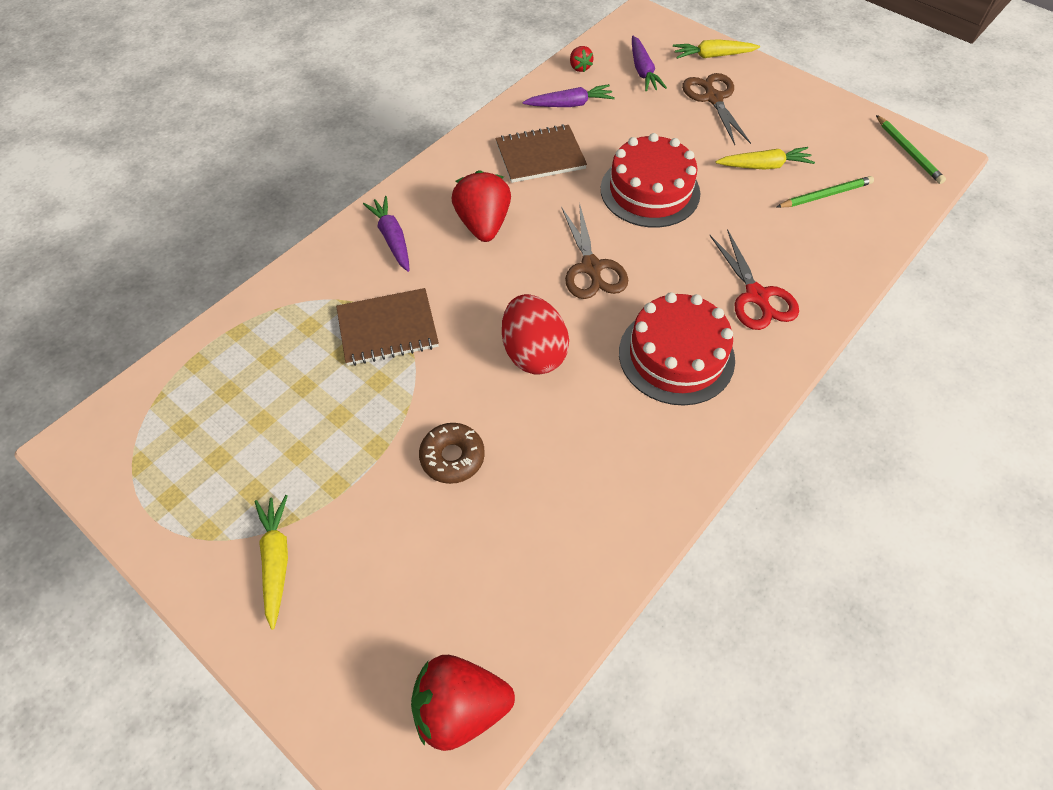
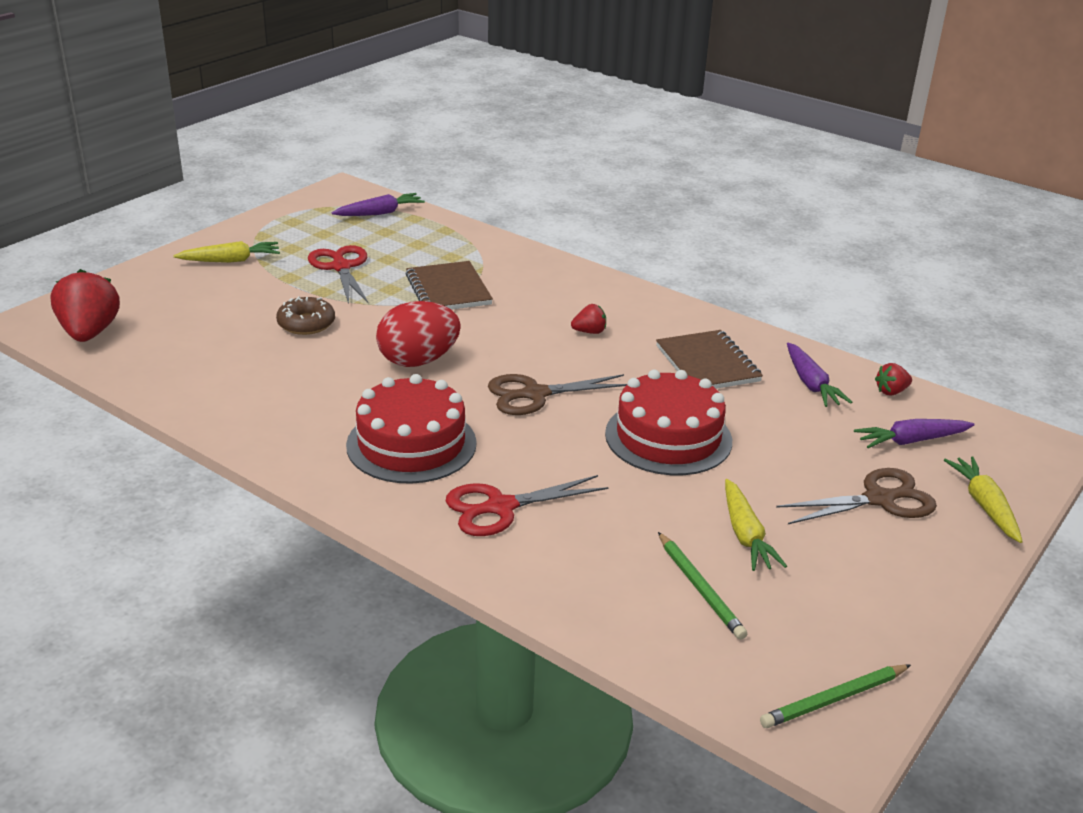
camera: 85 degrees right, 25 degrees down
purple carrot [363,196,410,272] -> purple carrot moved to [332,193,425,216]
red strawberry [452,170,511,242] -> red strawberry [571,304,606,334], size x0.48
none -> red scissors [308,245,368,304]

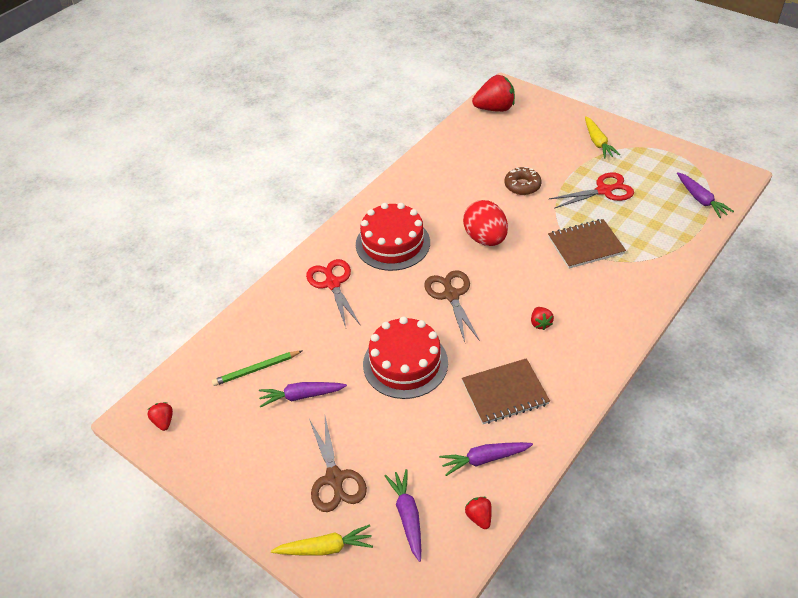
camera: 95 degrees right, 15 degrees up
yellow carrot [725,479,787,571] -> purple carrot [259,382,347,408]
green pencil [760,665,911,728] -> red strawberry [148,402,173,431]

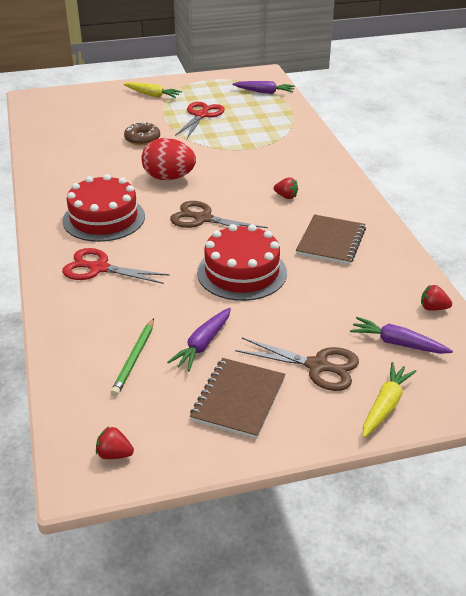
camera: 55 degrees left, 10 degrees down
purple carrot [439,442,533,476] -> none
red strawberry [472,75,515,112] -> none
brown notebook [548,219,626,269] -> brown notebook moved to [190,358,286,439]

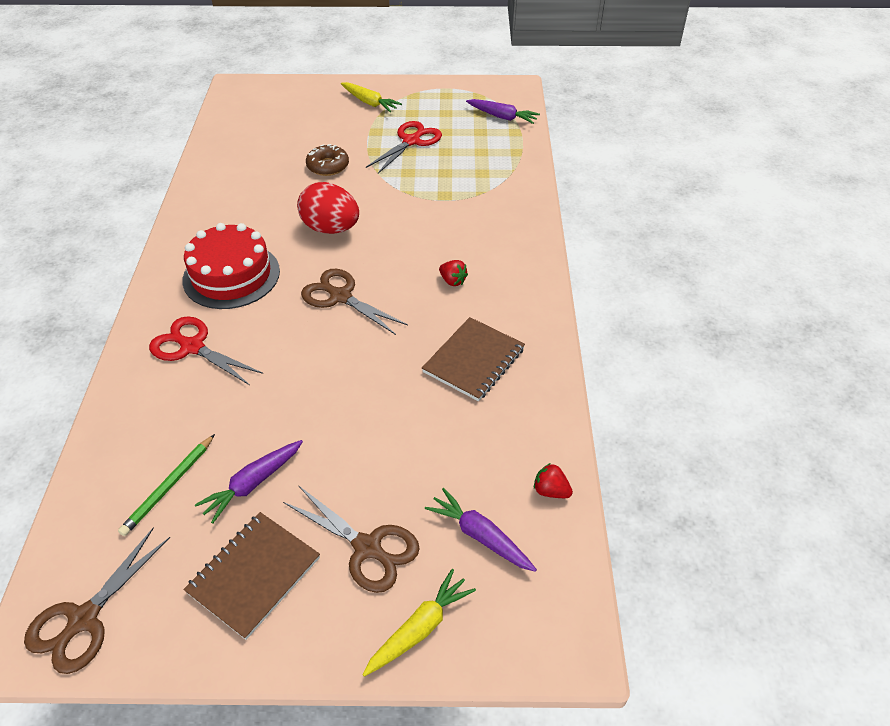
camera: 15 degrees right, 10 degrees up
red strawberry [96,426,134,459] -> brown scissors [24,528,170,674]
red cake [197,224,287,301] -> none

